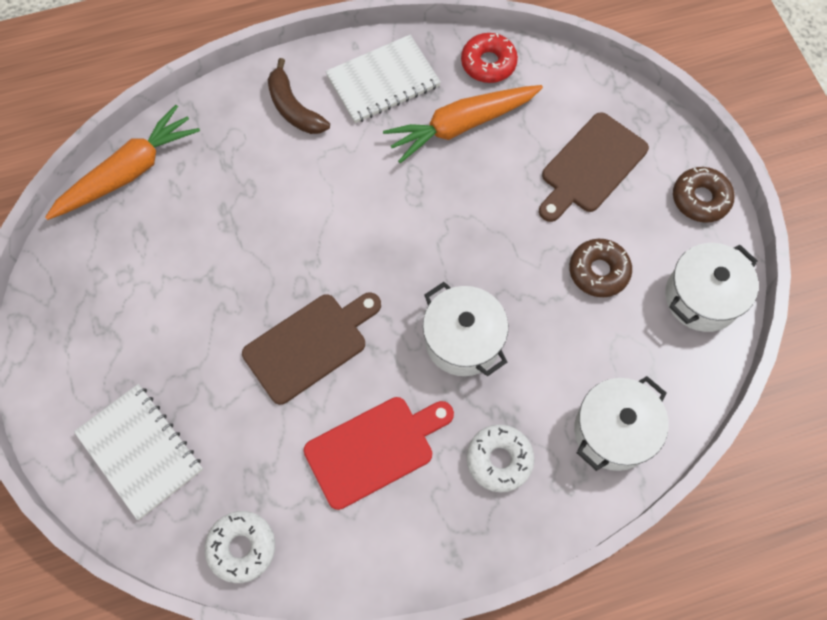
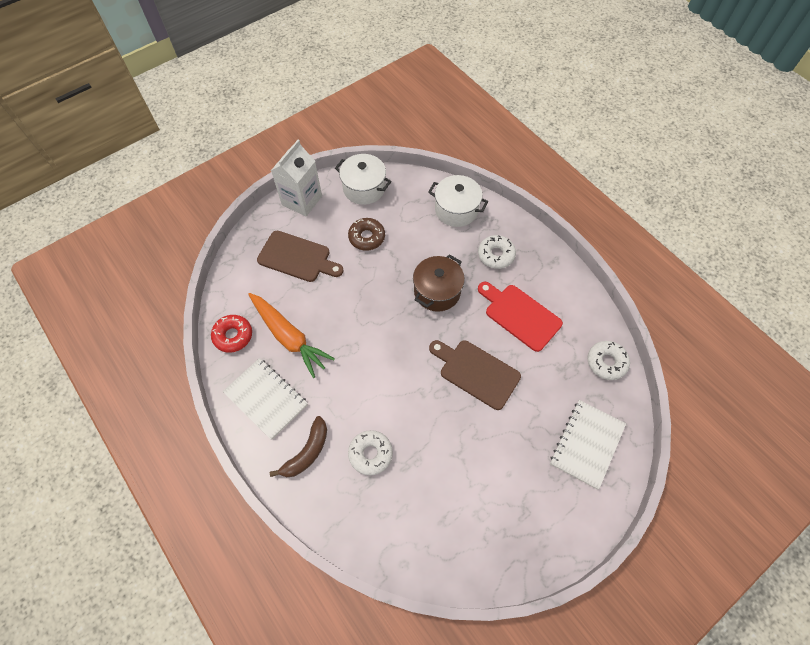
camera: 110 degrees left, 5 degrees down
orange carrot [45,105,200,220] -> none
white pot [423,282,508,376] -> brown pot [413,254,465,312]
brown donut [673,167,735,223] -> white carton [271,140,322,216]
none -> white donut [348,430,393,476]

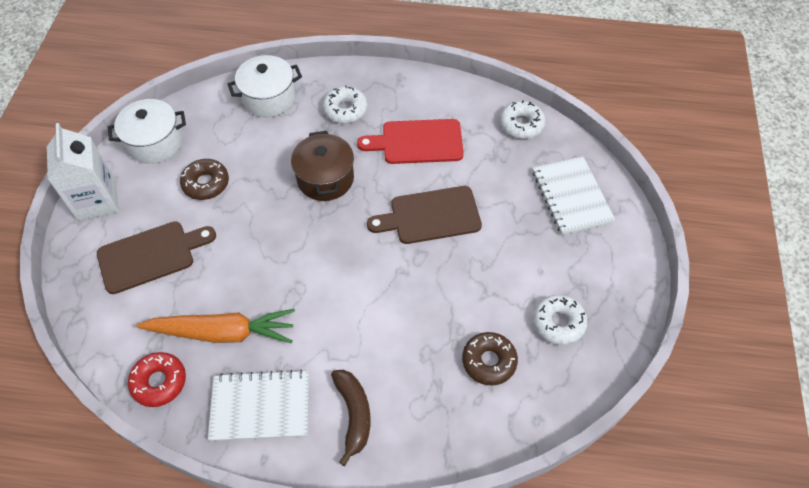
camera: 45 degrees left, 5 degrees down
white donut [348,430,393,476] -> white donut moved to [533,295,588,345]
none -> brown donut [462,332,518,386]

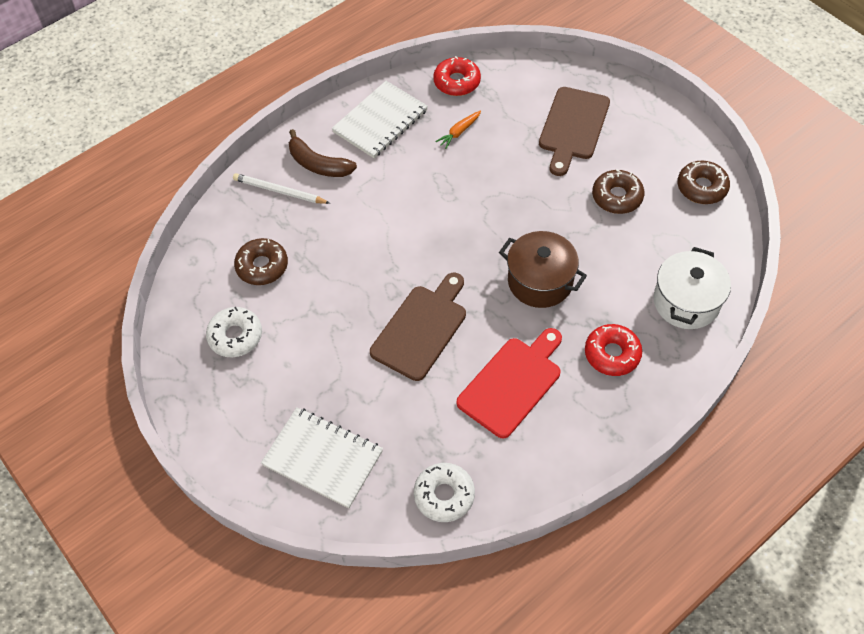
camera: 135 degrees right, 0 degrees up
white carton [47,123,119,221] -> none
white pot [108,99,186,164] -> brown donut [677,161,730,204]
orange carrot [136,309,295,343] -> orange carrot [435,110,481,149], size x0.43
white donut [323,85,367,124] -> red donut [585,324,642,376]
none -> white pencil [233,173,329,204]

